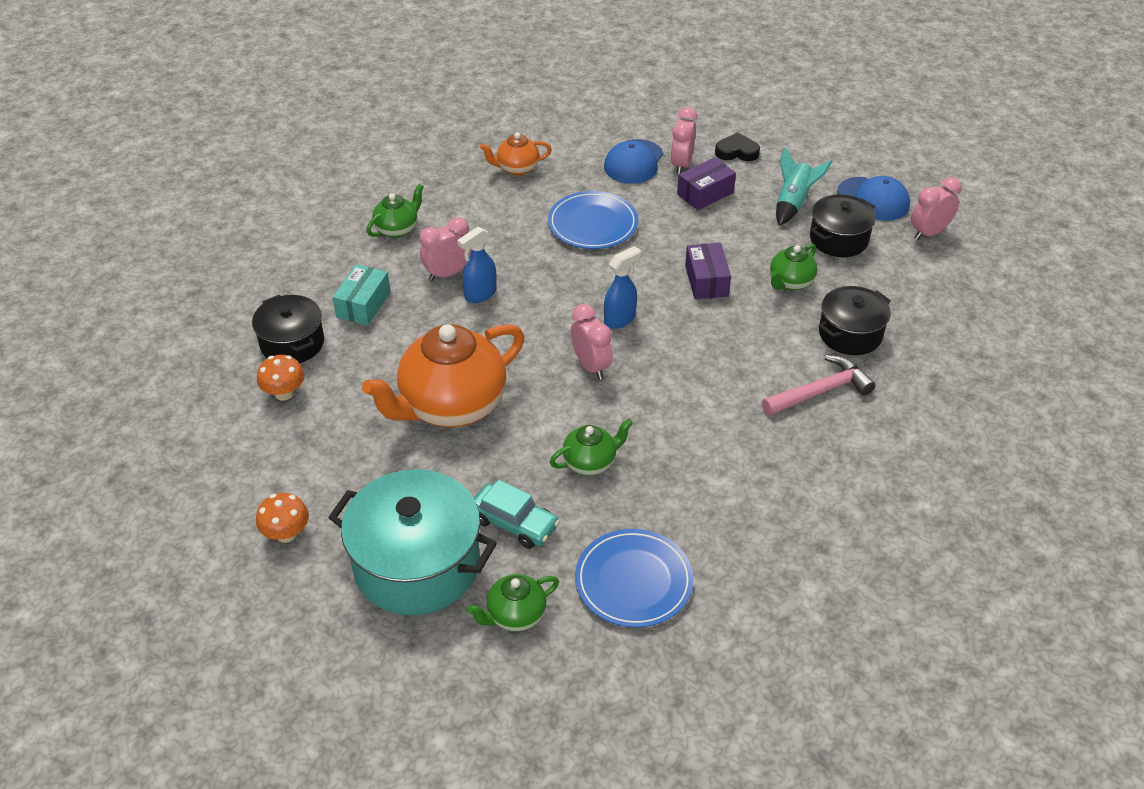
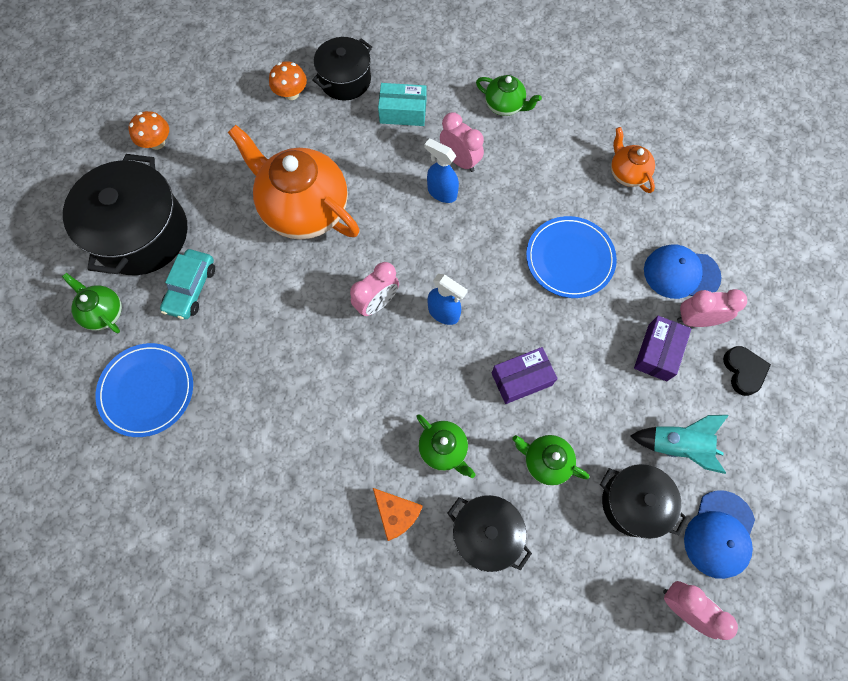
camera: 75 degrees right, 25 degrees up
turquoise pot [328,469,497,616] -> black pot [63,154,188,275]
green teapot [550,418,633,475] -> green teapot moved to [416,415,476,478]
purple box [677,157,736,210] -> purple box turned 75 degrees clockwise [634,316,691,382]
pink hammer [762,355,875,416] -> orange cheese [373,488,423,541]

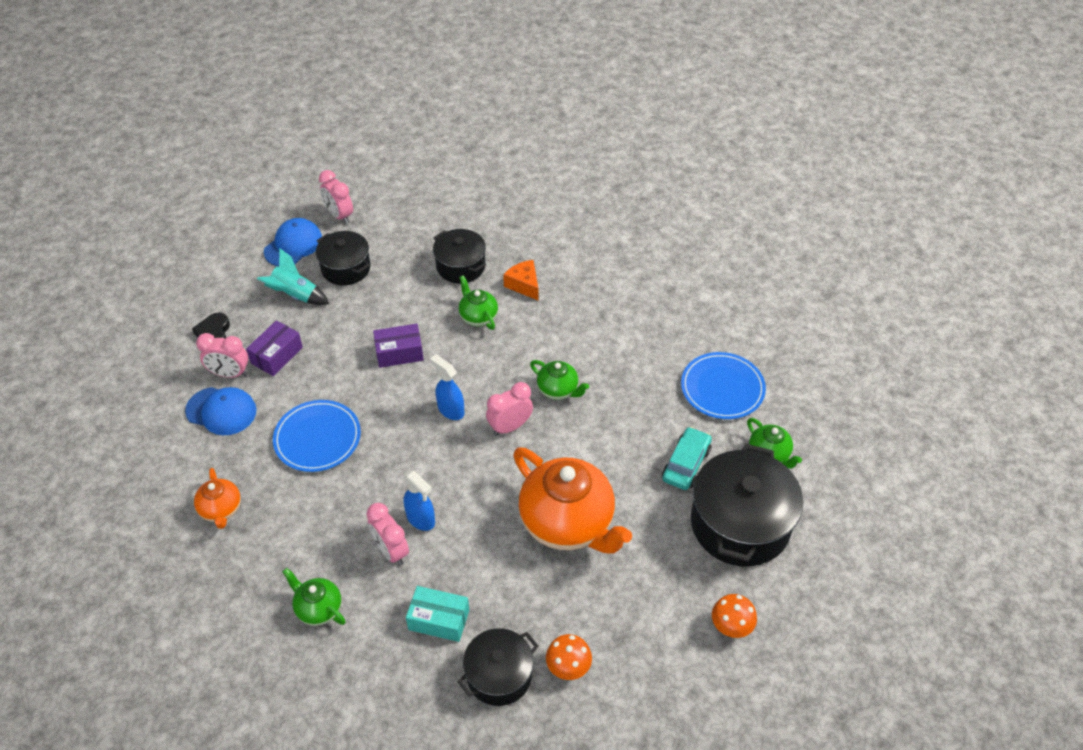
camera: 170 degrees left, 20 degrees down
green teapot [512,435,589,486] -> green teapot moved to [530,360,589,400]

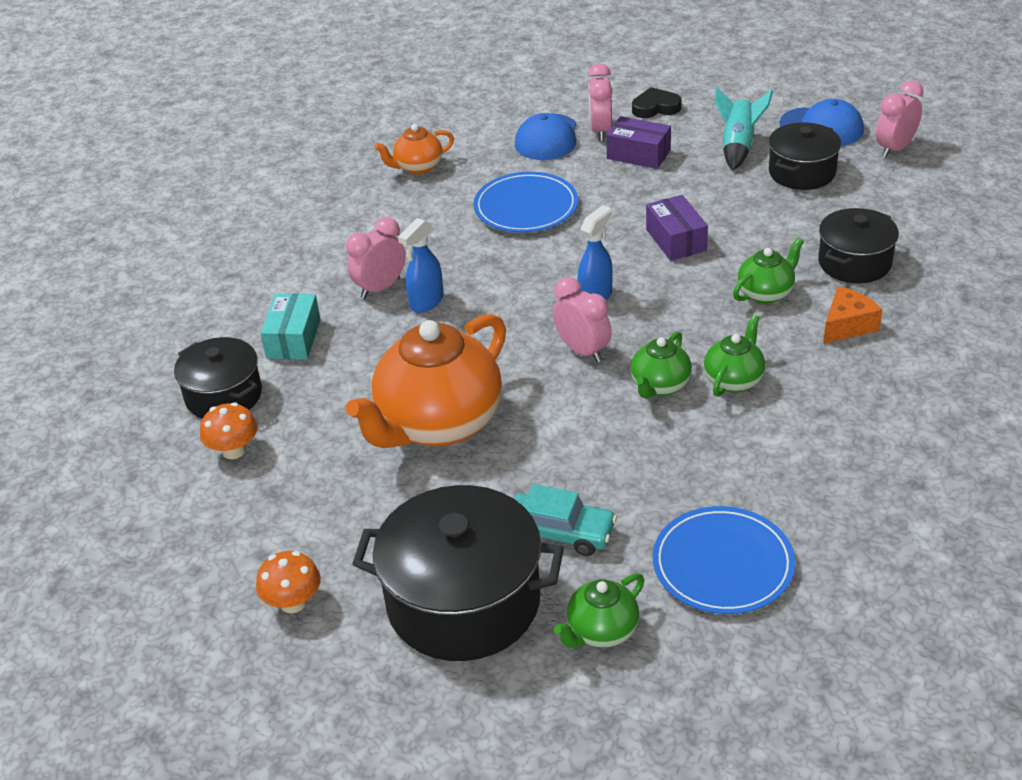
camera: 85 degrees right, 10 degrees down
green teapot [282,568,346,626] -> green teapot moved to [704,315,765,397]

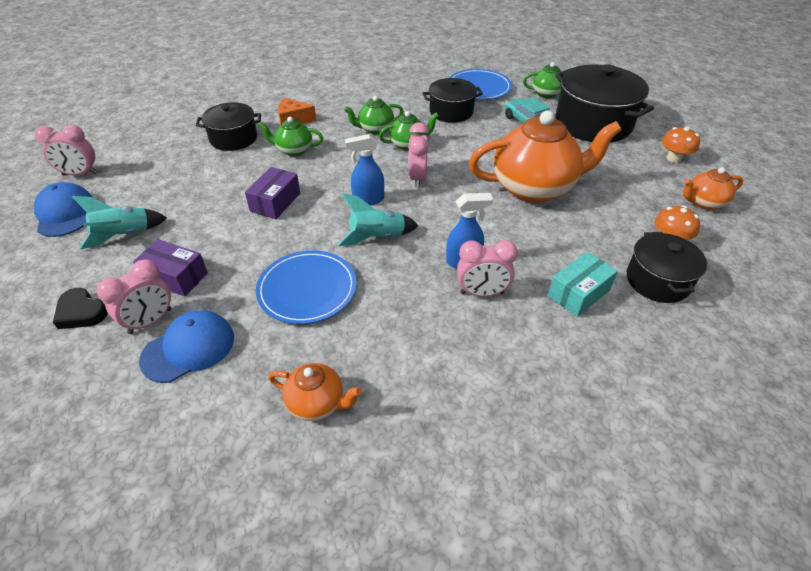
camera: 140 degrees left, 5 degrees up
purple box [606,116,671,169] -> purple box turned 45 degrees counterclockwise [133,239,208,296]
black pot [769,122,841,190] -> black pot moved to [423,78,483,123]
none -> turquoise rocket [337,193,419,246]
none -> orange teapot [683,167,743,210]

